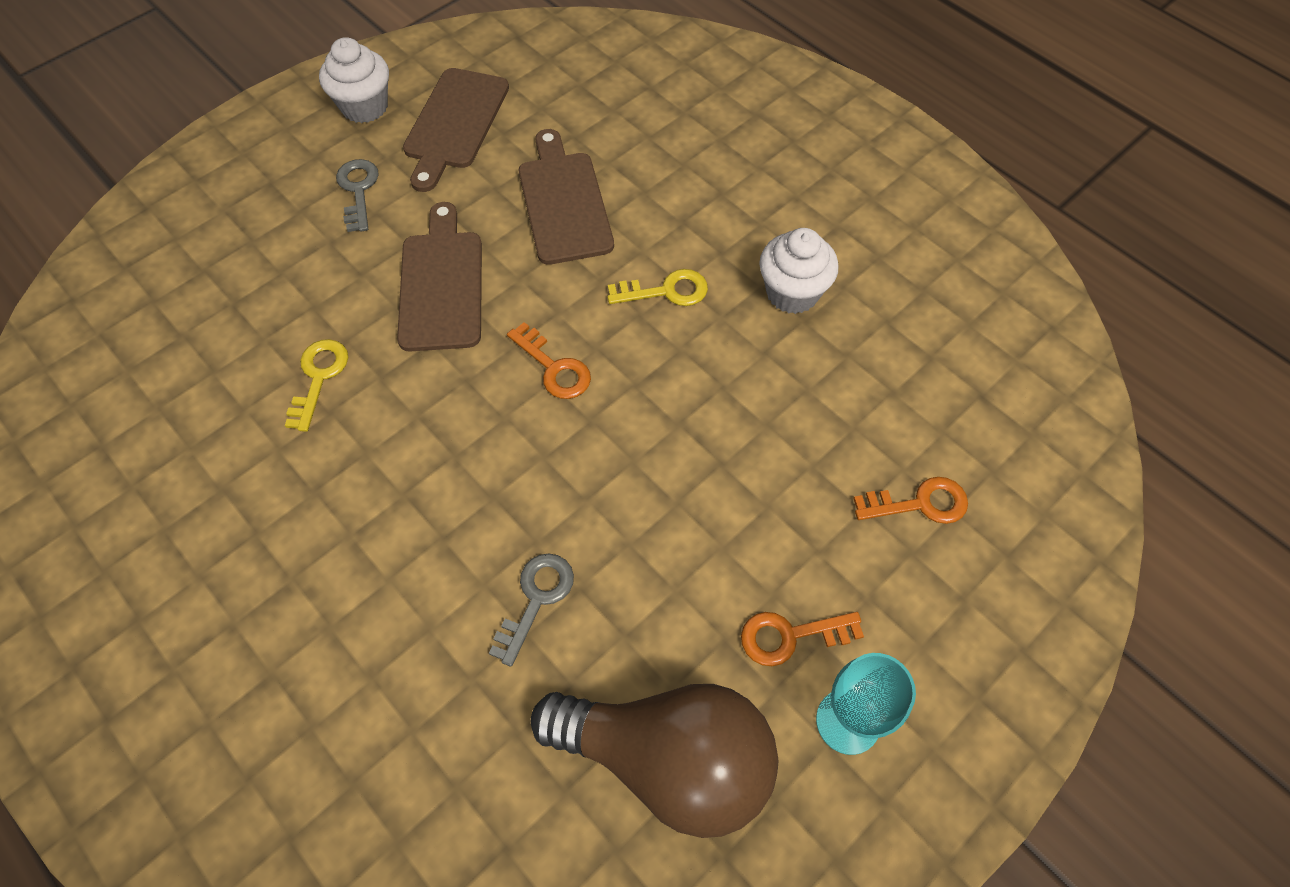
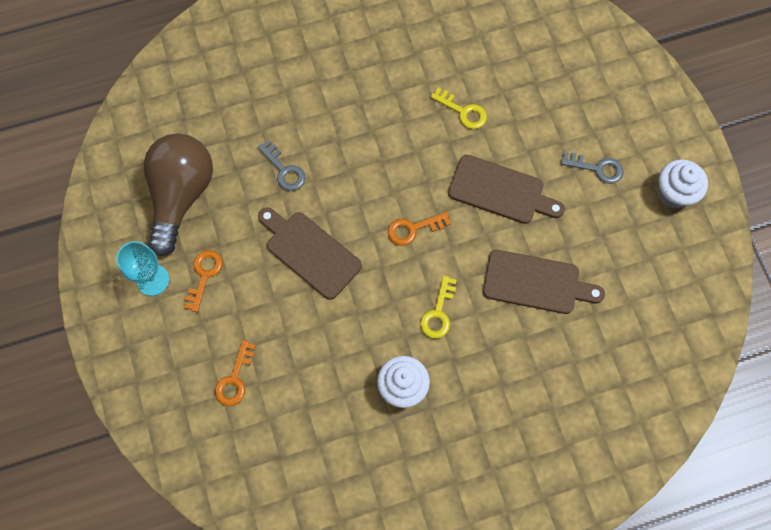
camera: 115 degrees right, 10 degrees up
brown cutting board [403,68,509,192] -> brown cutting board moved to [258,207,362,300]
brown light bulb [531,684,778,838] -> brown light bulb turned 150 degrees clockwise [144,133,213,256]

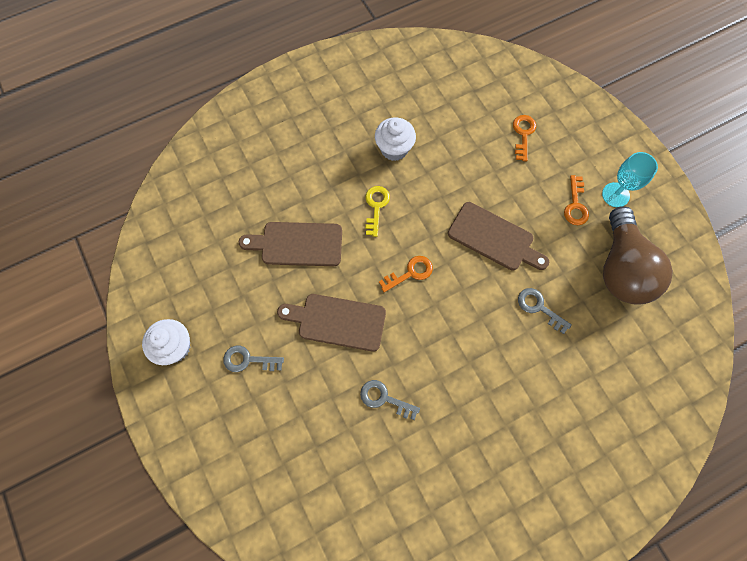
camera: 170 degrees right, 0 degrees up
yellow key [431,88,487,129] -> grey key [360,380,420,420]

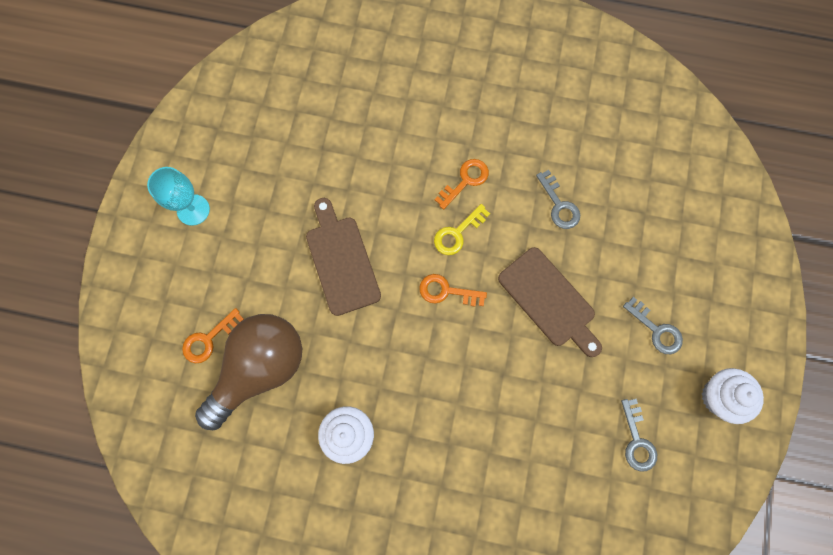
camera: 140 degrees left, 5 degrees up
brown cutting board [239,222,342,266] -> none
yellow key [365,186,390,237] -> yellow key moved to [434,204,490,255]
grey key [518,288,572,334] -> grey key moved to [621,399,657,472]
orange key [564,175,589,225] -> orange key moved to [435,159,489,210]
brown light bulb [603,206,673,305] -> brown light bulb moved to [195,314,302,430]

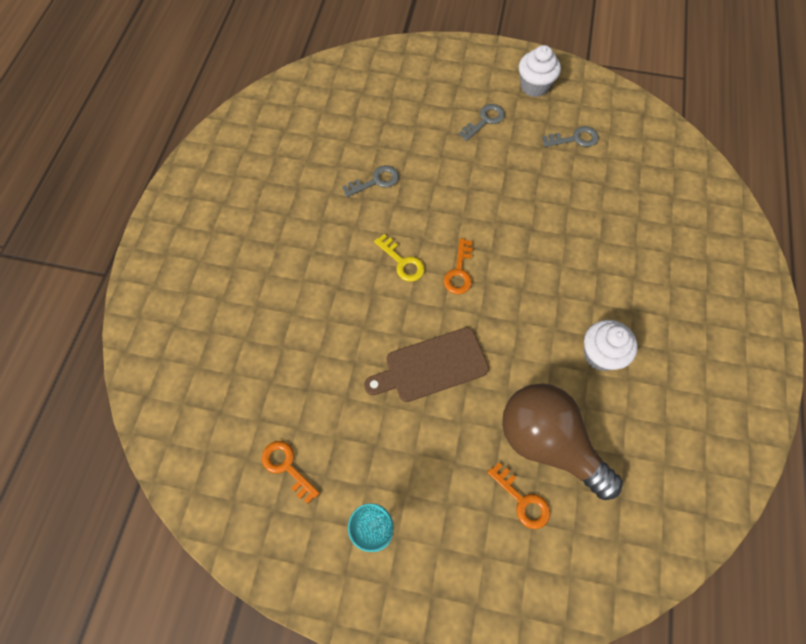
camera: 90 degrees left, 10 degrees down
orange key [435,159,489,210] -> orange key moved to [262,441,320,504]
brown cutting board [498,247,602,357] -> none

